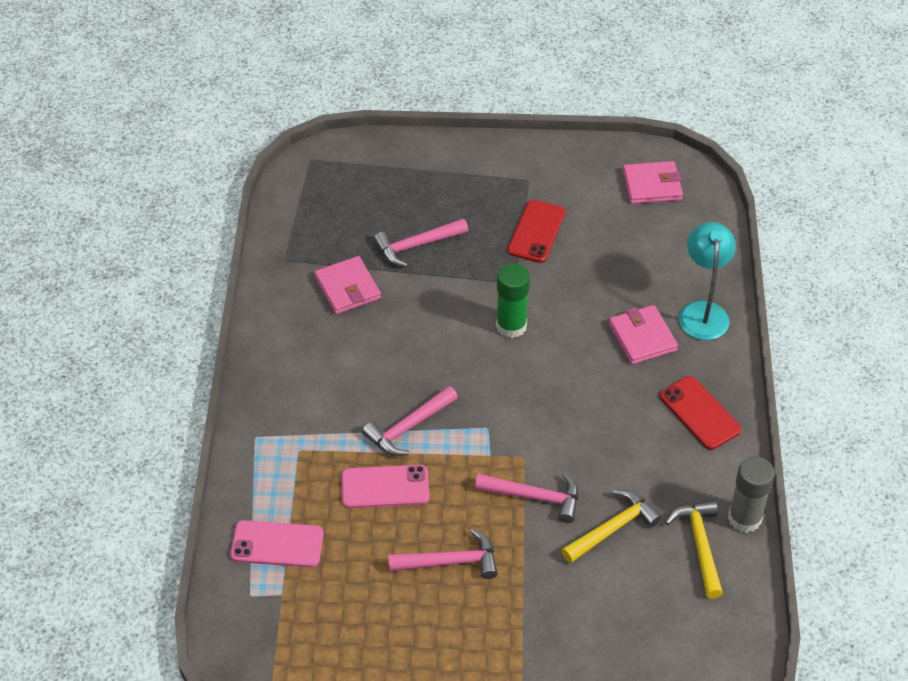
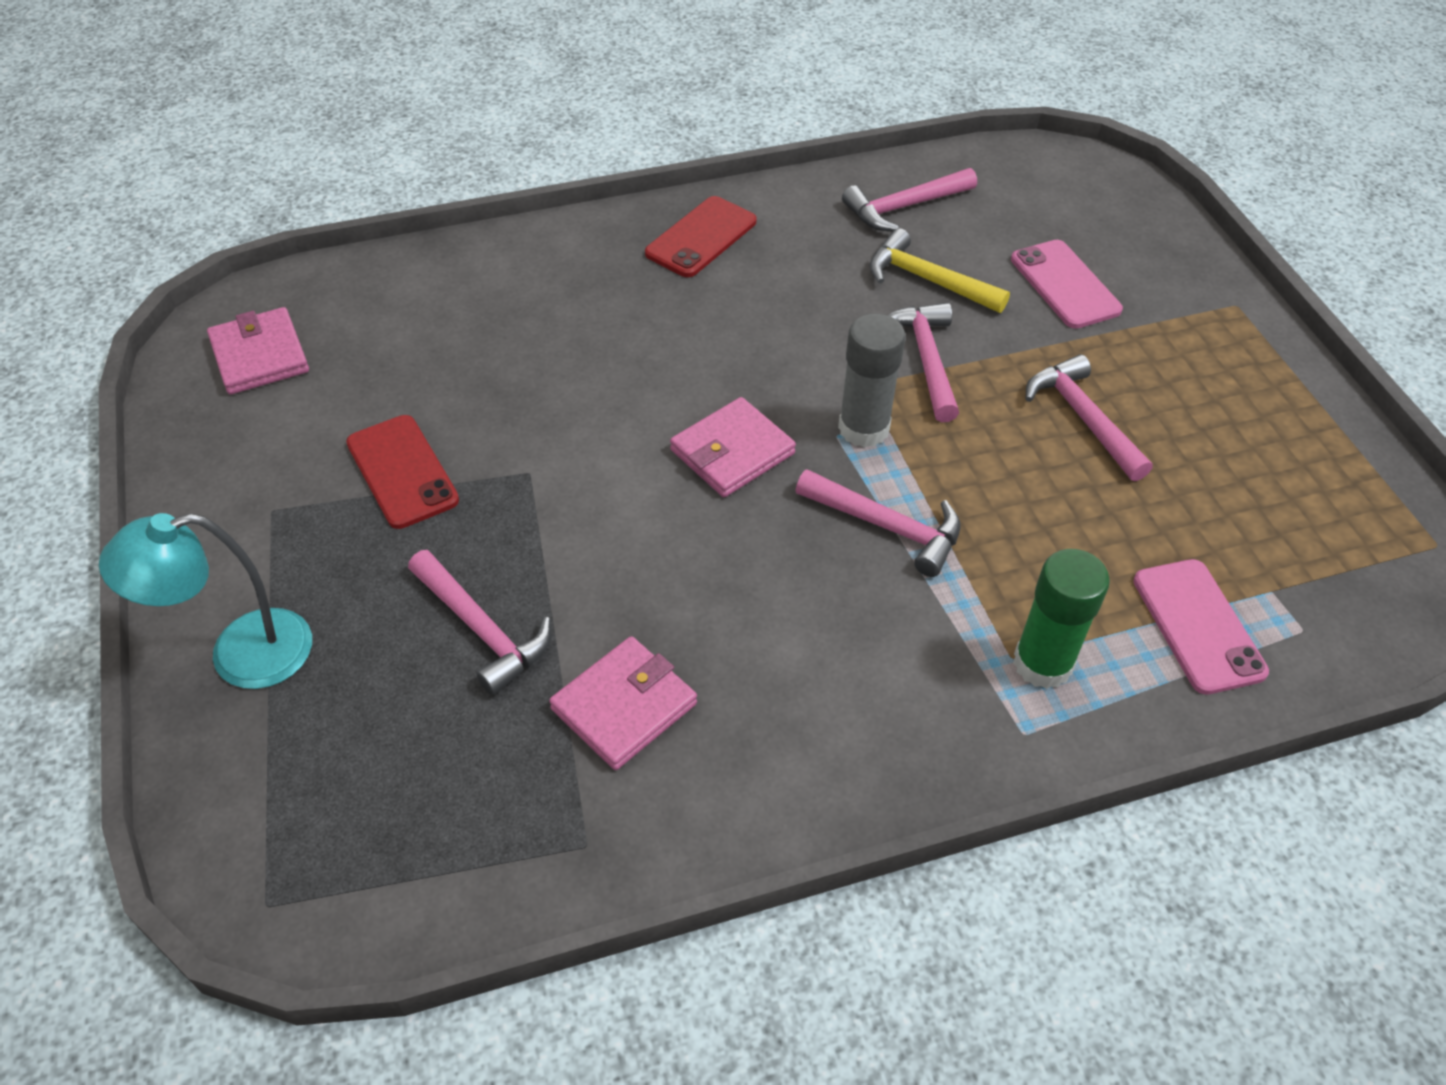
camera: 110 degrees left, 0 degrees up
pink phone [341,465,429,508] -> pink phone moved to [1011,240,1123,329]
green glue stick [496,263,530,338] -> green glue stick moved to [1013,549,1110,689]
red phone [507,200,566,263] -> red phone turned 60 degrees clockwise [346,415,459,529]
pink wallet [609,305,678,364] -> pink wallet moved to [670,397,796,497]
yellow hammer [665,500,723,599] -> pink hammer [842,168,977,231]
turquoise lamp [679,222,736,340] -> turquoise lamp moved to [99,513,312,689]
grey glue stick [728,456,775,533] -> grey glue stick moved to [838,313,906,448]

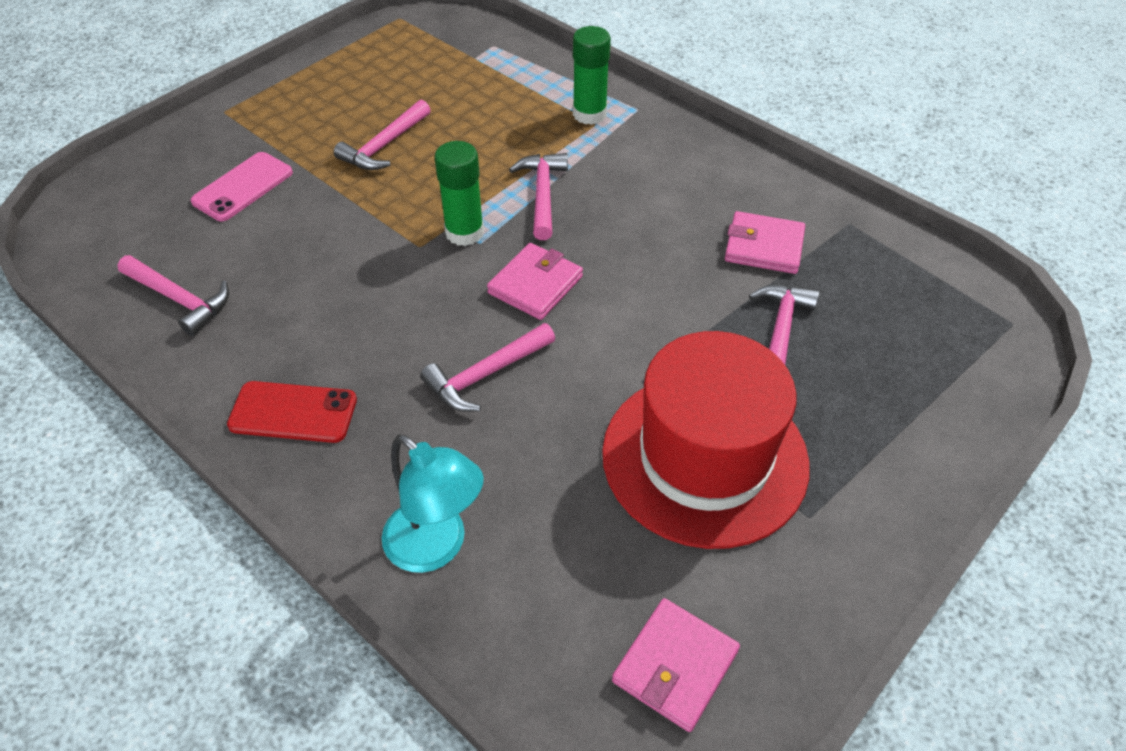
camera: 120 degrees left, 0 degrees up
turquoise lamp [99,513,312,689] -> turquoise lamp moved to [382,434,484,573]
red phone [346,415,459,529] -> red hat [602,331,810,549]
pink wallet [670,397,796,497] -> pink wallet turned 75 degrees counterclockwise [487,243,583,320]
grey glue stick [838,313,906,448] -> green glue stick [434,141,484,246]
yellow hammer [870,228,1010,313] -> none
pink hammer [888,302,959,422] -> pink hammer moved to [420,323,555,412]
pink phone [1133,559,1269,695] -> none

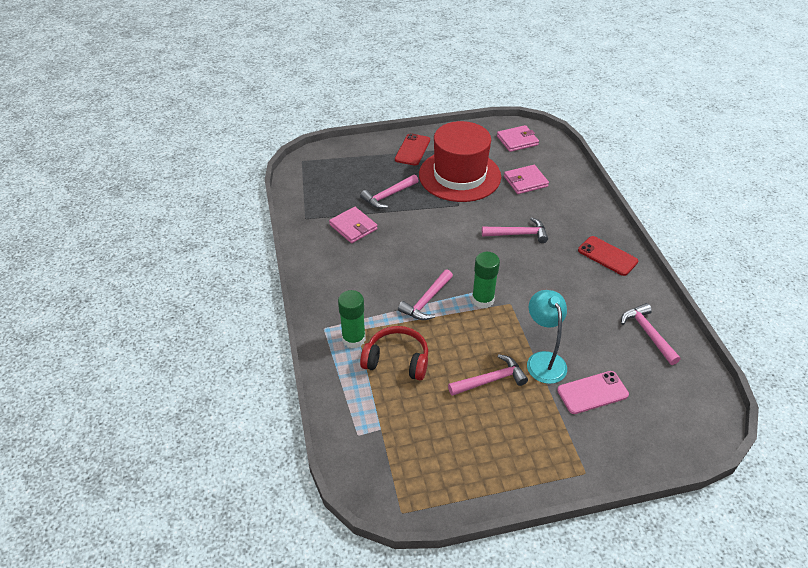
camera: 145 degrees left, 5 degrees down
turquoise lamp [382,434,484,573] -> turquoise lamp moved to [527,290,567,384]
pink wallet [487,243,583,320] -> pink wallet moved to [504,165,549,194]
none -> red headphones [360,326,428,380]
none -> red phone [395,133,430,166]

